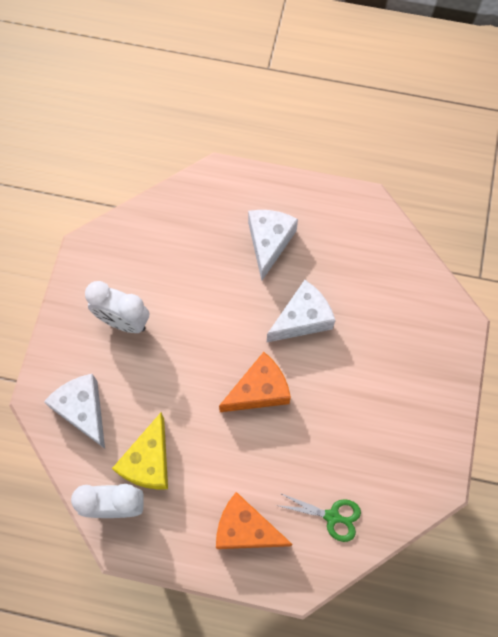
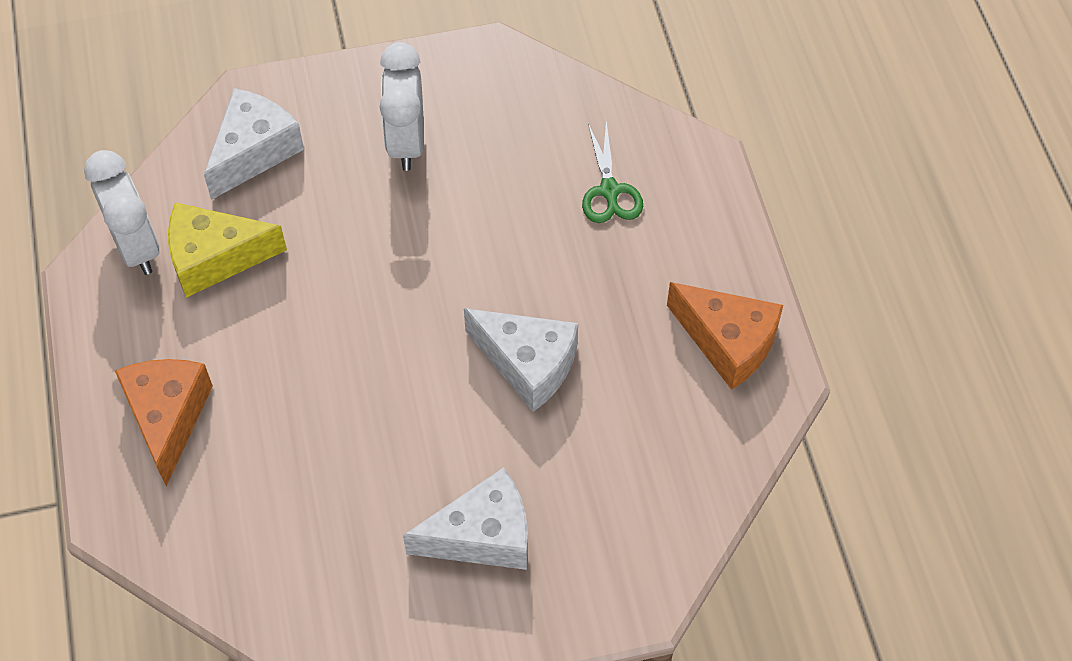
camera: 65 degrees right, 10 degrees down
orange cheese [219,352,291,412] -> orange cheese moved to [667,282,783,390]
white cheese [248,210,298,281] -> white cheese moved to [403,467,528,570]
green scissors [276,493,361,542] -> green scissors moved to [582,121,643,223]

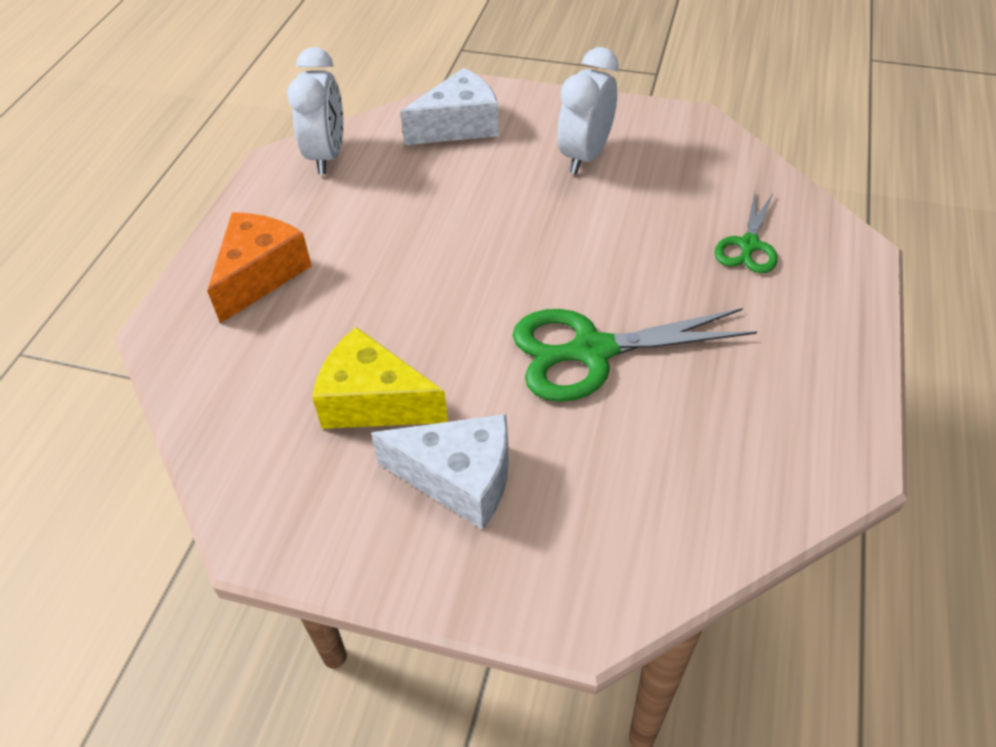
camera: 30 degrees right, 10 degrees down
yellow cheese [168,203,287,298] -> yellow cheese moved to [312,327,448,429]
white cheese [464,308,578,412] -> green scissors [512,308,757,402]
orange cheese [667,282,783,390] -> none

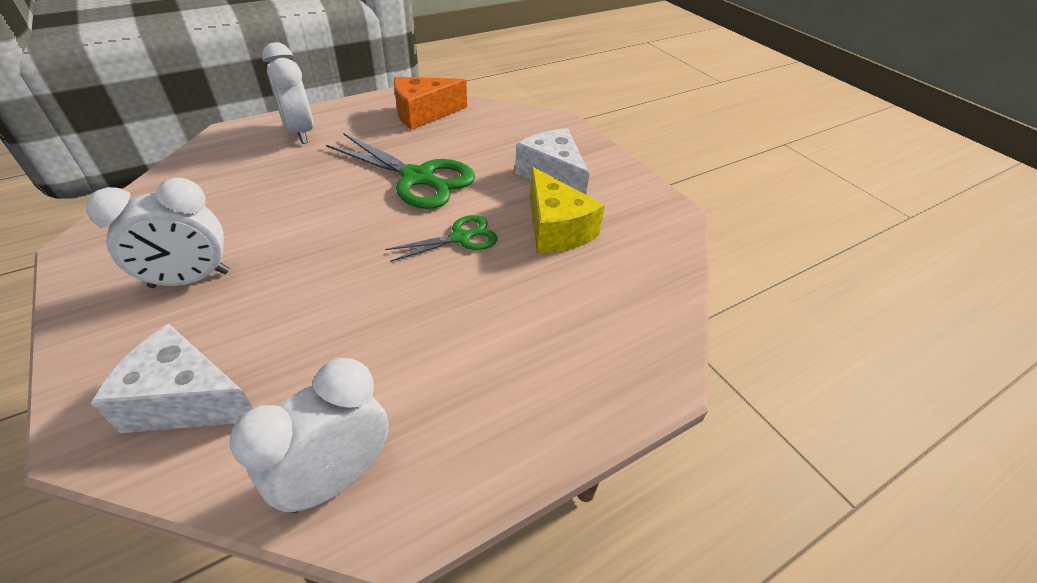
camera: 140 degrees left, 5 degrees down
orange cheese [207,212,312,323] -> orange cheese moved to [394,77,467,130]
green scissors [714,192,778,273] -> green scissors moved to [385,215,498,262]
none -> white clock [262,42,313,144]

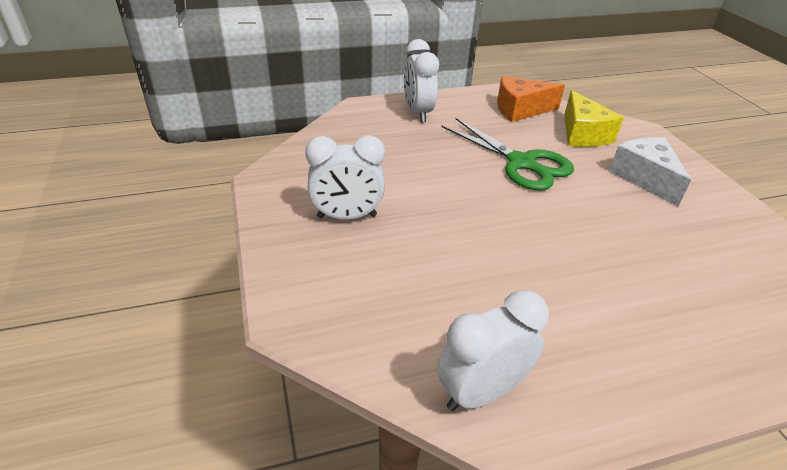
camera: 15 degrees right, 5 degrees down
white cheese [91,324,253,433] -> none
green scissors [385,215,498,262] -> none
yellow cheese [530,167,605,254] -> yellow cheese moved to [564,90,624,147]

